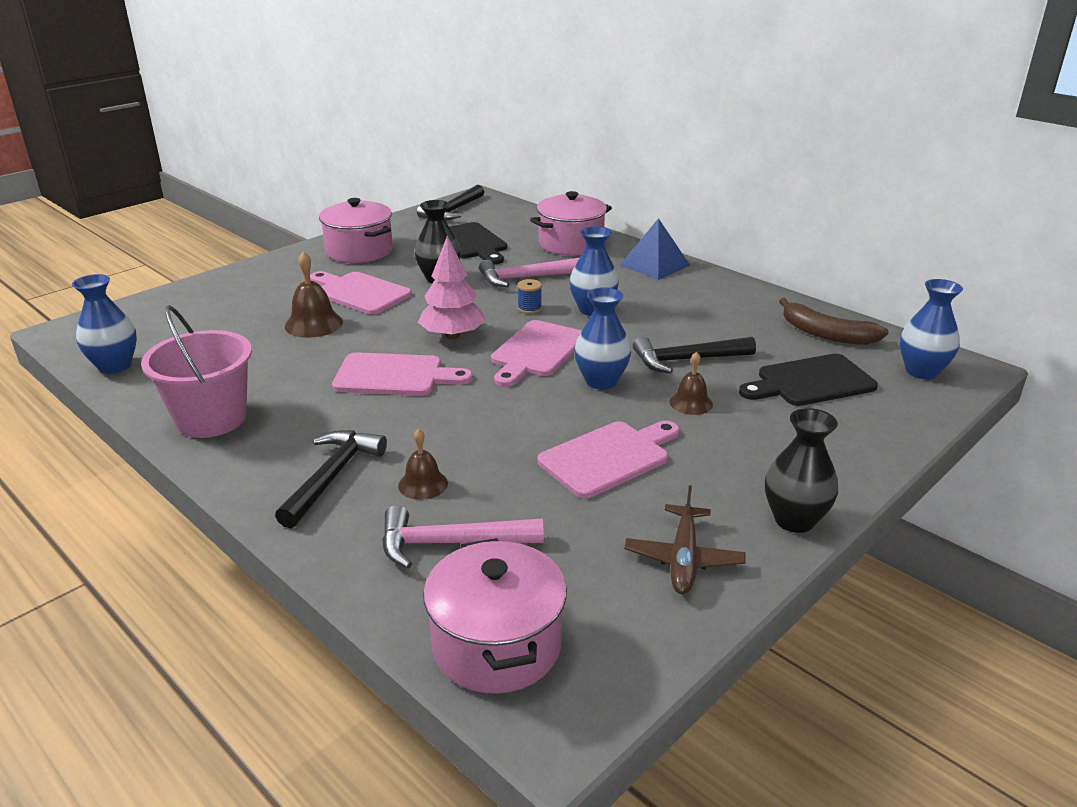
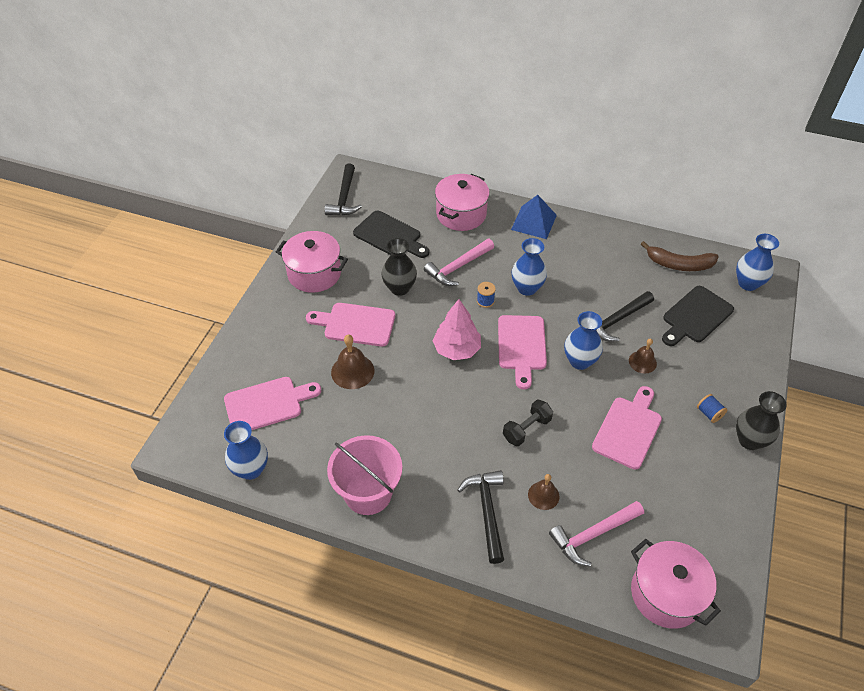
camera: 25 degrees left, 20 degrees up
pink cutting board [332,352,473,396] -> pink cutting board moved to [224,377,321,430]
brown plane [624,485,746,594] -> none
none -> black dumbbell [503,399,553,446]
none -> blue spool [697,394,727,423]

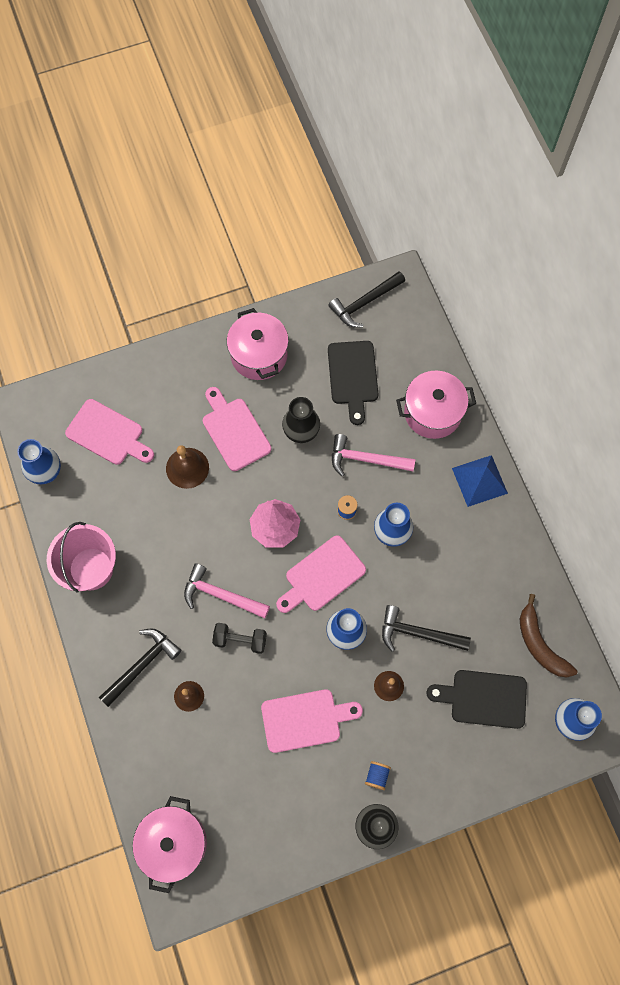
camera: 50 degrees right, 20 degrees up
pink hammer [549,501,644,567] -> pink hammer moved to [184,563,270,619]

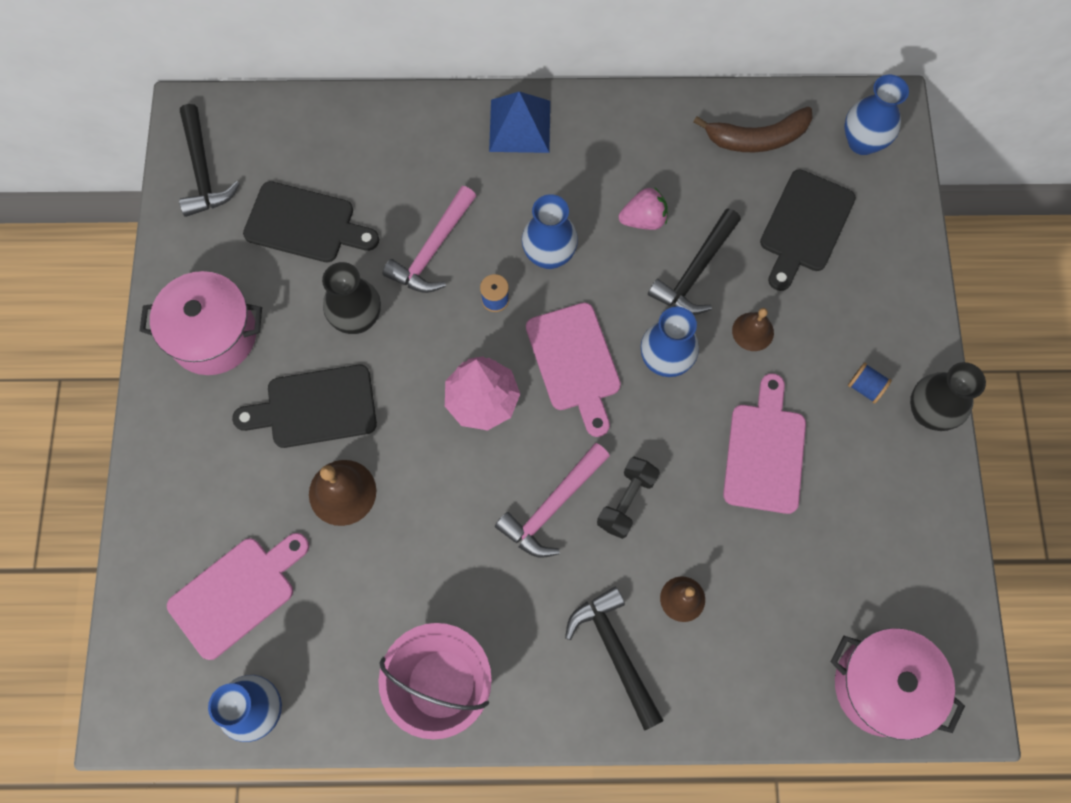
camera: 70 degrees left, 0 degrees up
pink cutting board [203,387,271,471] -> black cutting board [232,365,377,448]
pink pot [396,371,476,439] -> none
none -> pink strawberry [619,187,668,230]

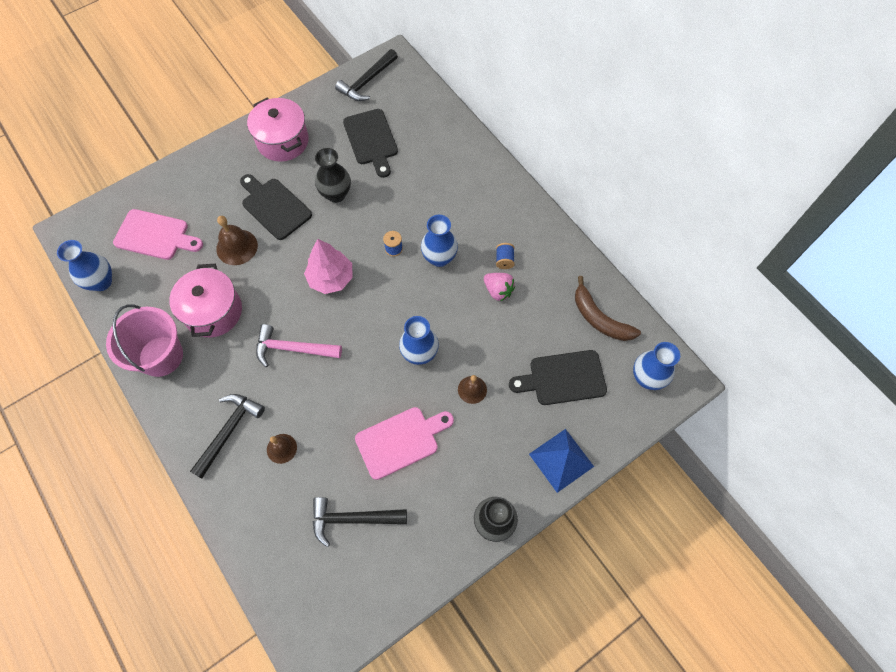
camera: 55 degrees right, 5 degrees down
pink hammer [383,186,476,293] -> none
blue pyramid [489,92,550,153] -> blue pyramid moved to [529,429,594,493]
pink cutting board [526,303,621,437] -> none
black dumbbell [597,457,660,539] -> none
black hammer [648,209,741,315] -> black hammer moved to [313,497,407,547]
pink pot [831,628,965,740] -> pink pot moved to [169,264,242,337]
blue spool [848,362,892,404] -> blue spool moved to [496,243,515,269]

